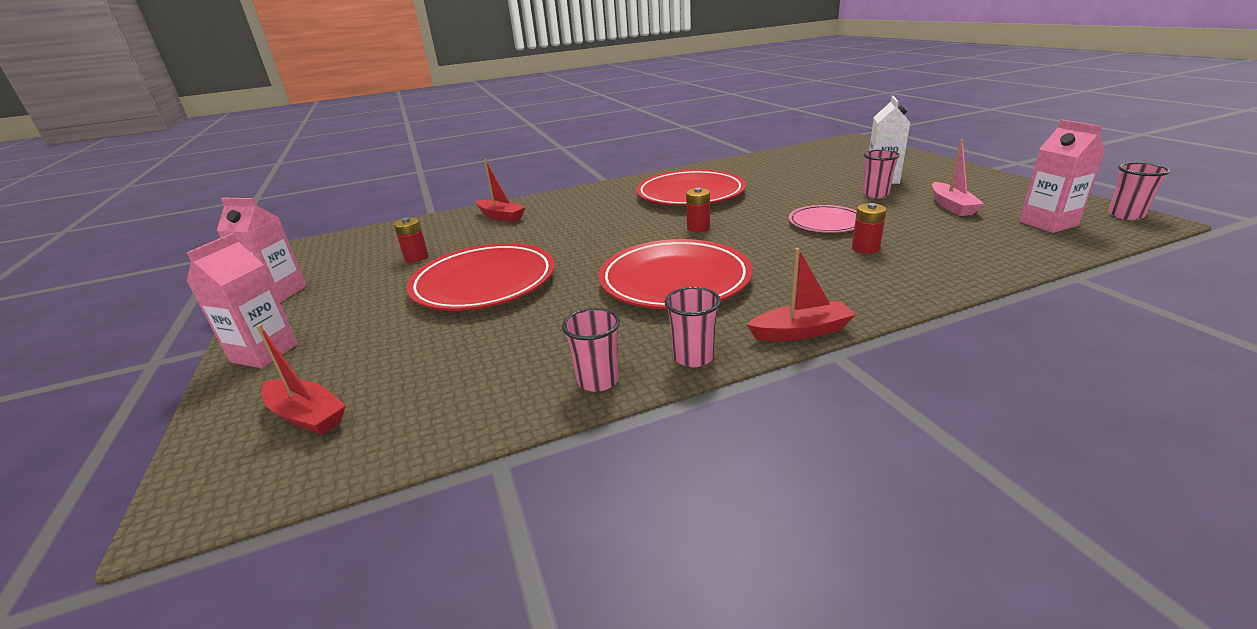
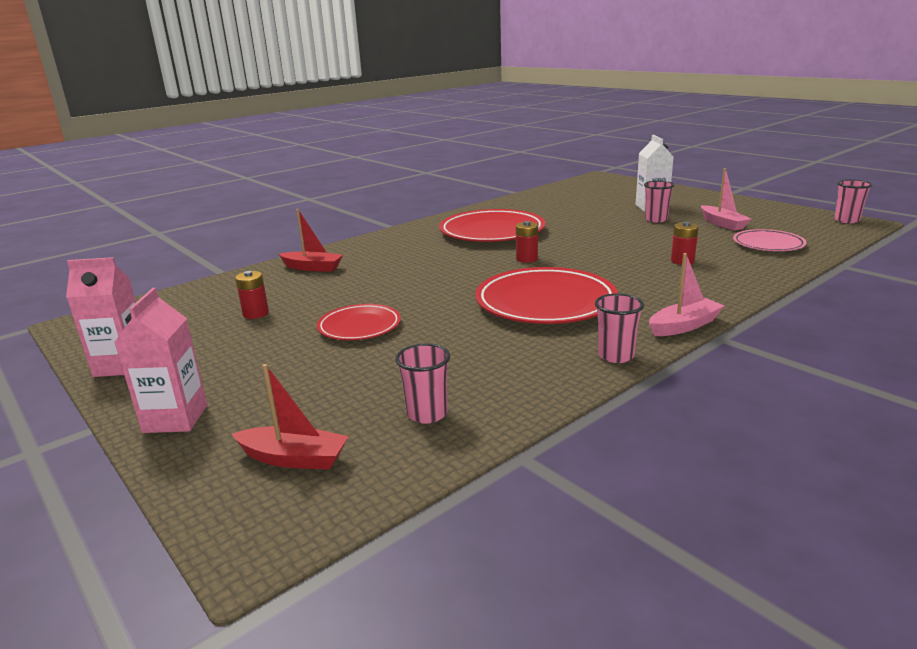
camera: 20 degrees left, 5 degrees down
red plate [406,243,555,311] -> red plate [317,304,401,340], size x0.57
pink cup [562,308,620,392] -> pink cup moved to [395,343,450,424]
red boat [747,248,856,341] -> pink boat [649,253,724,336]
pink plate [789,205,857,233] -> pink plate moved to [733,229,807,251]
pink carton [1019,120,1105,233] -> none

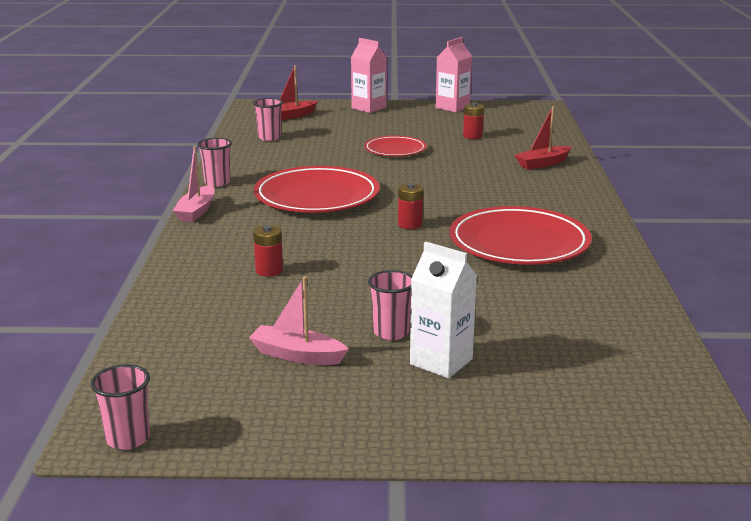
camera: 130 degrees right, 0 degrees up
pink plate [733,229,807,251] -> none

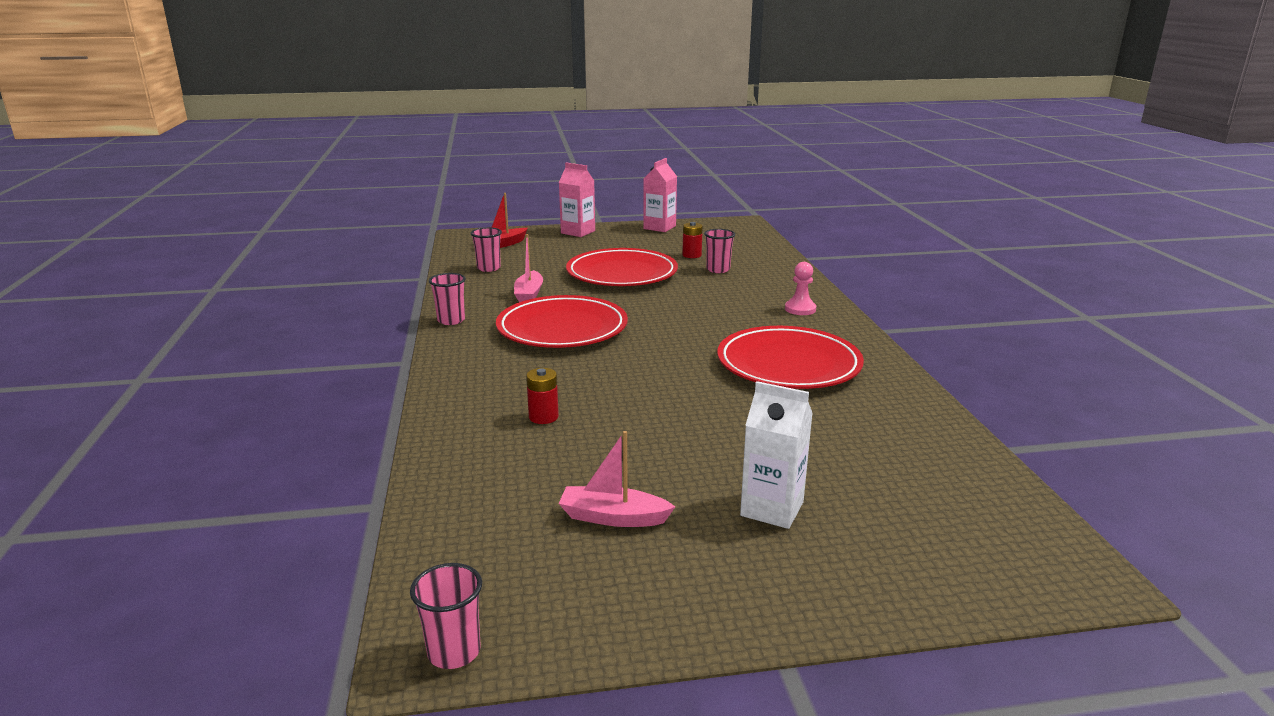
camera: 10 degrees left, 0 degrees up
pink boat [173,146,214,222] -> pink boat moved to [514,234,543,302]
red plate [364,136,427,156] -> red plate [566,248,678,286], size x1.77
pink cup [368,270,412,340] -> pink cup moved to [704,229,735,273]
red battery [398,183,423,229] -> none
red boat [515,106,572,170] -> none
none -> pink pawn [785,262,816,315]

